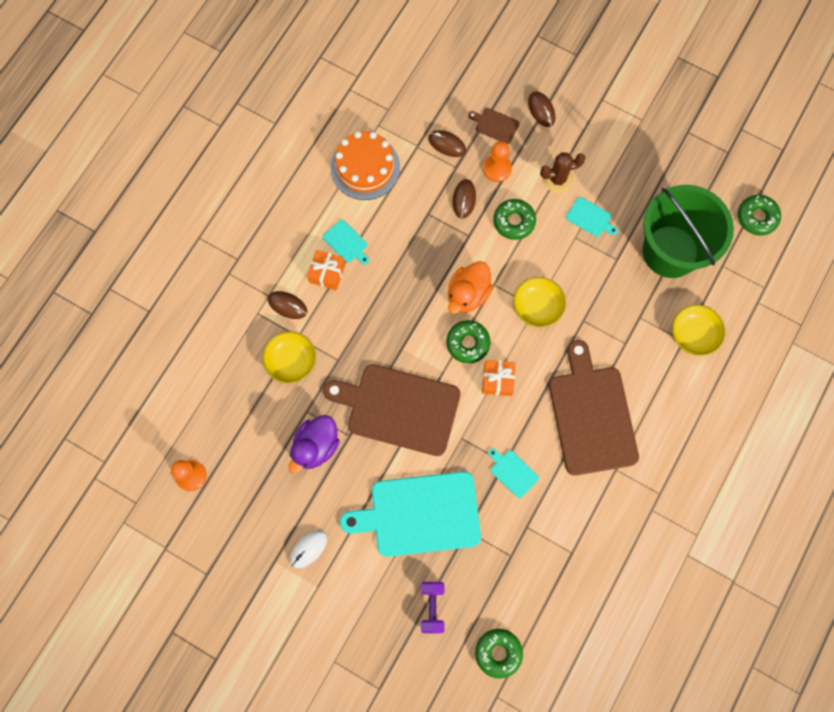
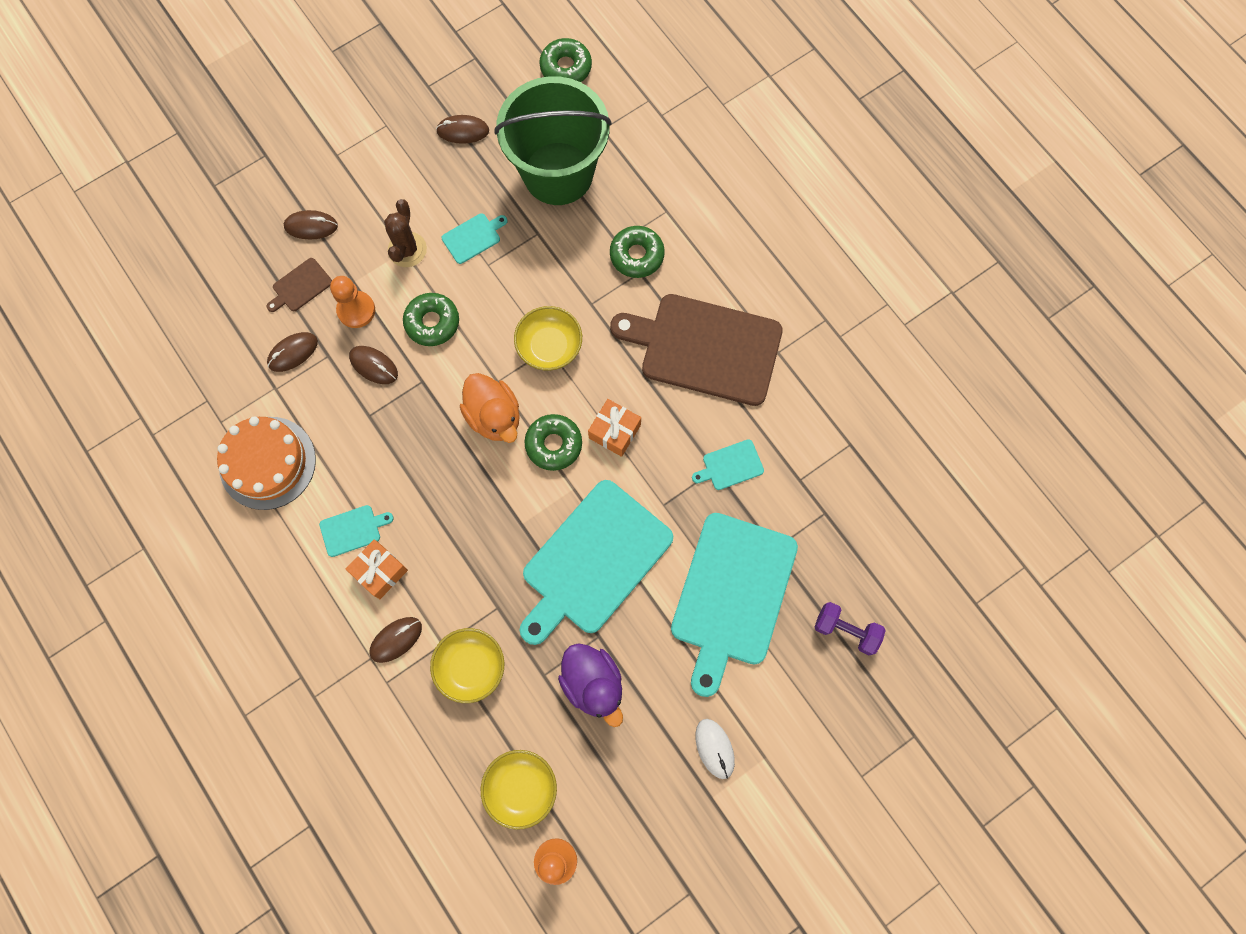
camera: 65 degrees left, 0 degrees up
brown cutting board [323,364,460,456] -> turquoise cutting board [520,480,673,645]
green donut [475,629,523,679] -> green donut moved to [610,226,665,278]
yellow bowl [672,305,725,356] -> yellow bowl moved to [481,750,557,830]
none -> brown mouse [436,115,489,144]

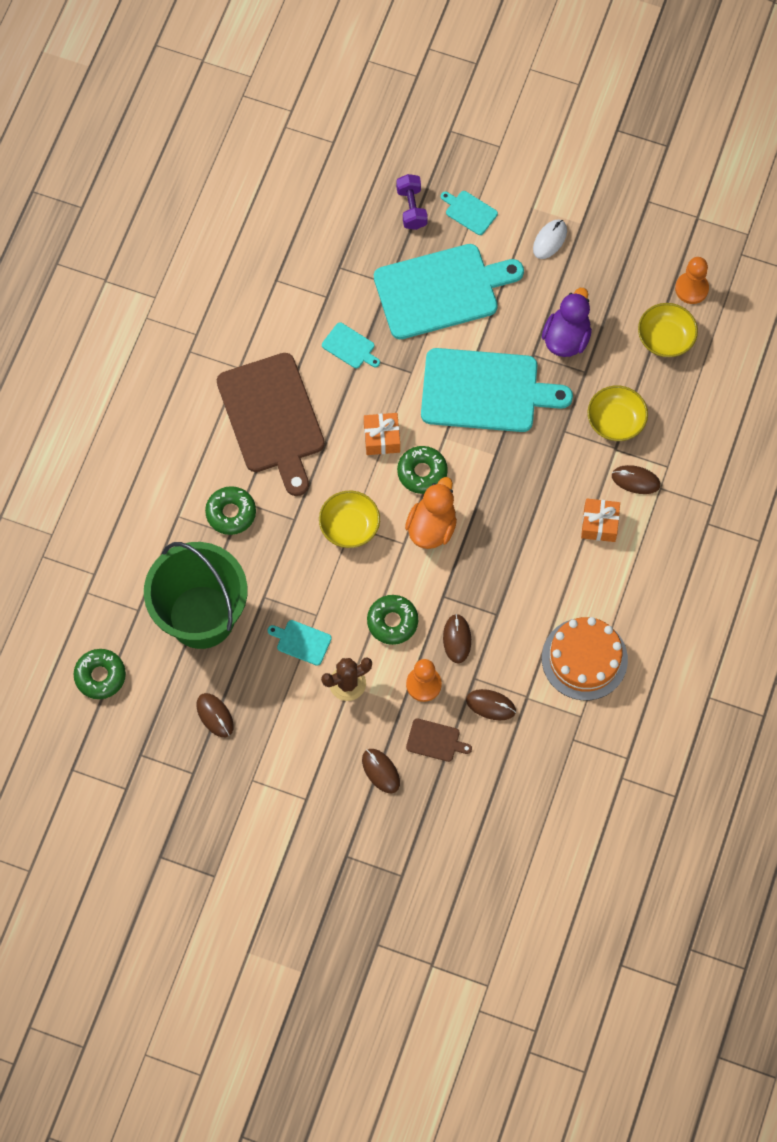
camera: 125 degrees left, 5 degrees down
turquoise cutting board [319,505,394,557] -> turquoise cutting board moved to [441,191,498,235]

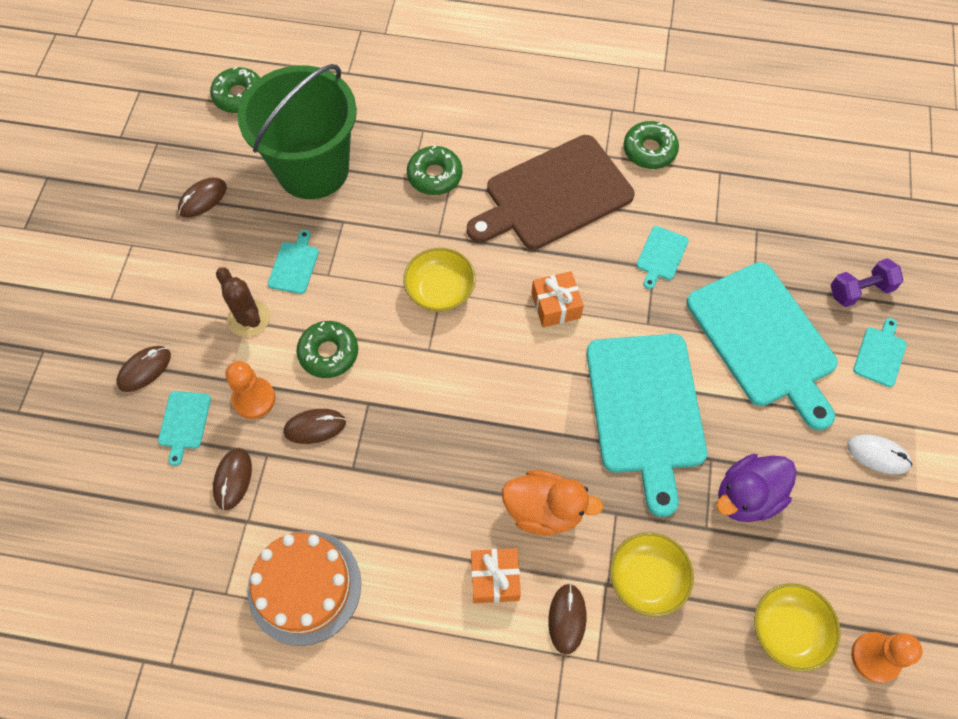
camera: 80 degrees right, 5 degrees down
green donut [397,446,448,494] -> green donut moved to [623,121,679,169]
orange duck [405,477,457,549] -> orange duck moved to [502,470,603,536]
brown cutting board [406,718,472,762] -> turquoise cutting board [158,391,211,466]
purple duck [542,288,592,357] -> purple duck turned 135 degrees clockwise [716,454,797,522]

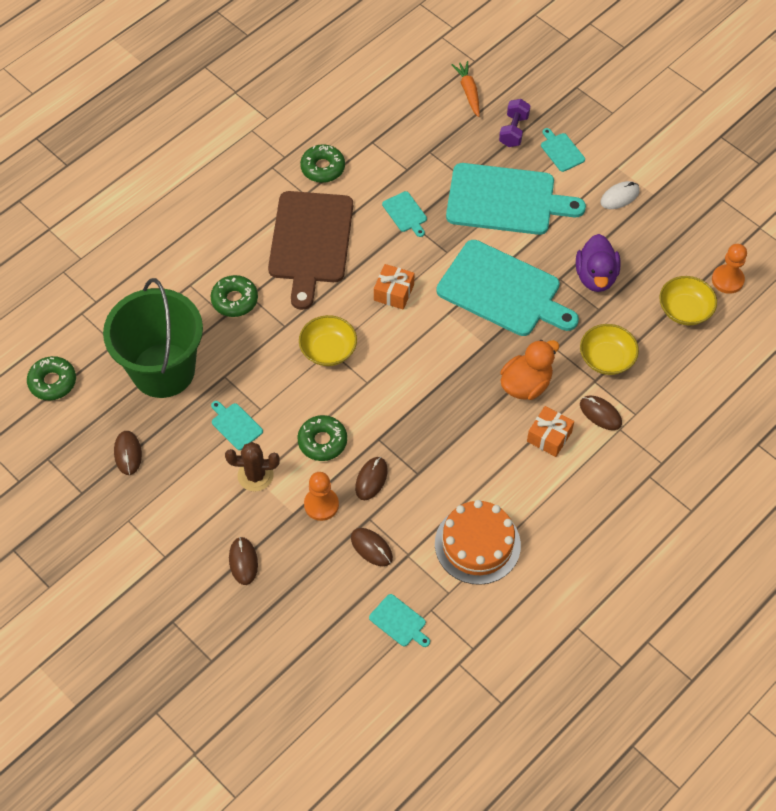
camera: 55 degrees left, 5 degrees down
turquoise cutting board [158,391,211,466] -> turquoise cutting board moved to [369,594,430,647]
none -> orange carrot [452,61,480,117]

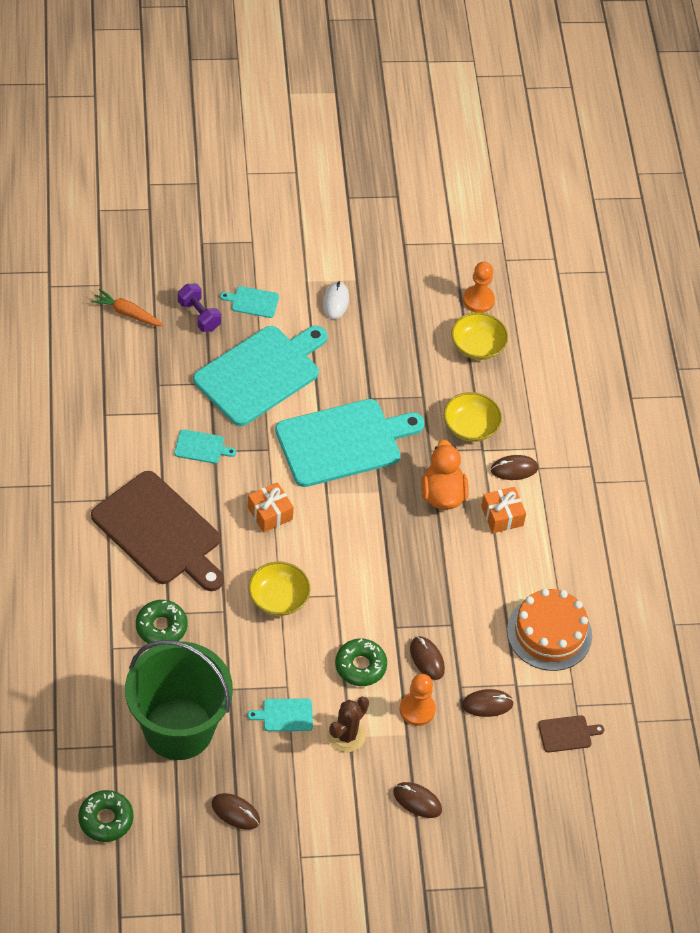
camera: 55 degrees left, 5 degrees down
green donut [300,144,345,183] -> none
turquoise cutting board [369,594,430,647] -> brown cutting board [538,715,604,752]
purple duck [576,234,621,292] -> none

